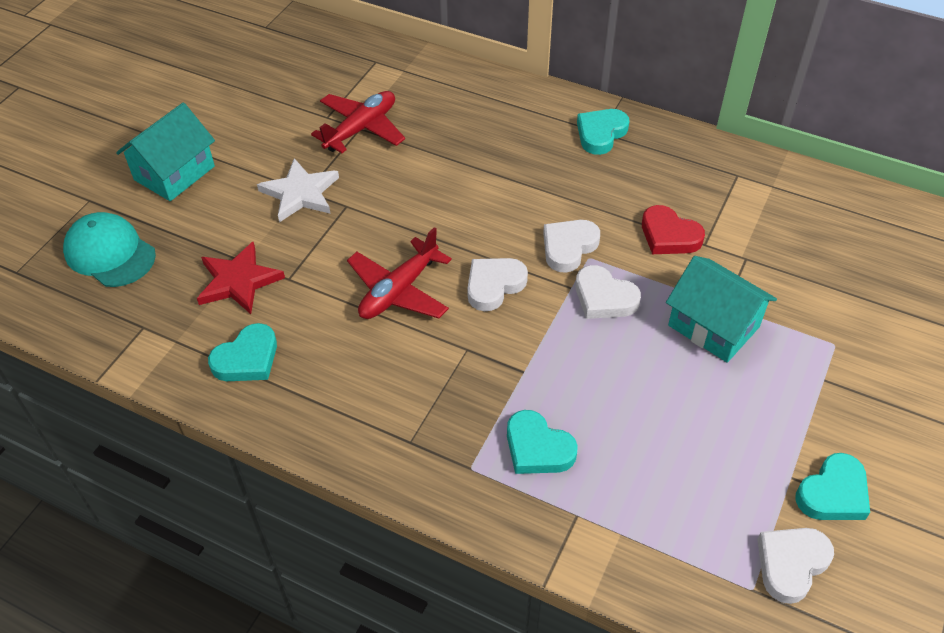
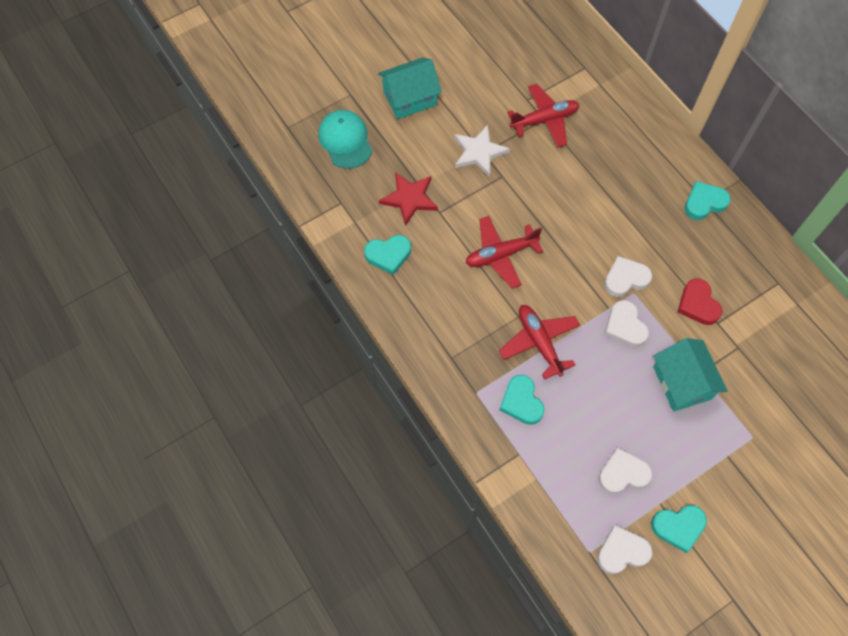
camera: 30 degrees right, 15 degrees up
white heart [467,258,528,311] -> white heart moved to [598,448,652,494]
none -> red plane [499,305,580,380]

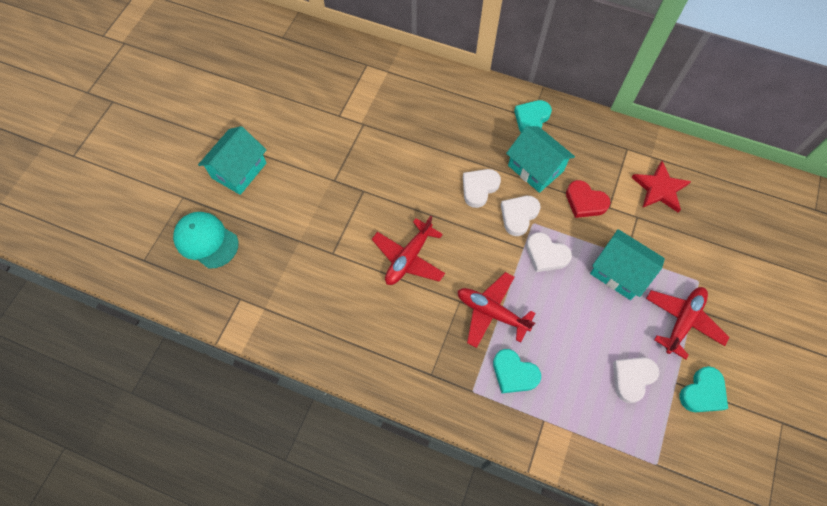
camera: 35 degrees left, 0 degrees up
turquoise heart [364,235,411,275] -> none
red star [379,172,438,226] -> red star moved to [631,161,691,212]
white star [454,125,510,177] -> none
red plane [507,84,579,147] -> red plane moved to [646,287,729,360]
white heart [597,525,653,574] -> white heart moved to [463,169,501,208]
none -> turquoise house [506,126,575,193]

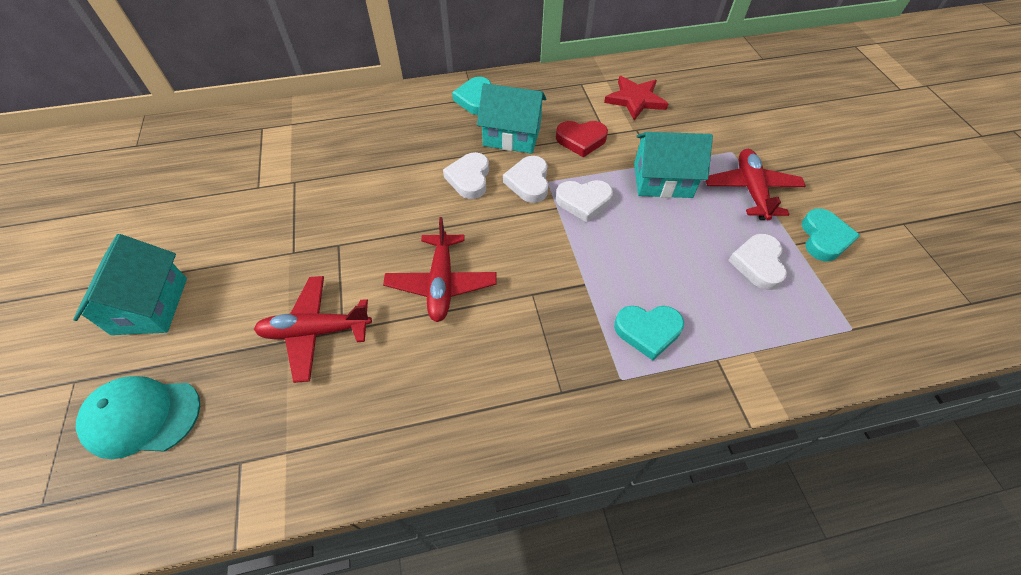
camera: 35 degrees left, 10 degrees down
red plane [458,272,536,348] -> red plane moved to [254,276,372,383]

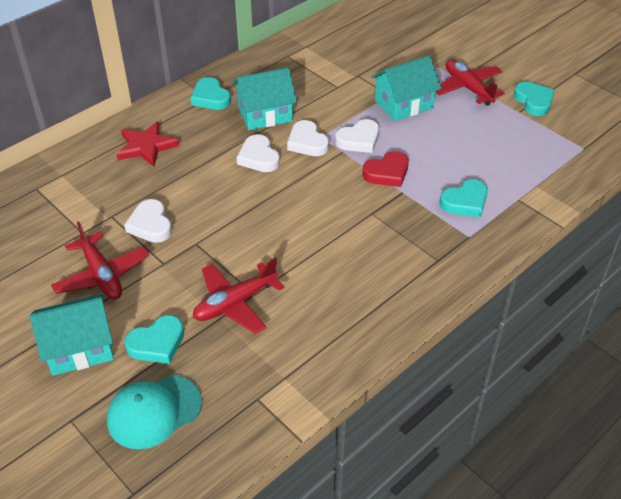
camera: 30 degrees left, 10 degrees down
turquoise house [73,234,187,335] -> turquoise house turned 75 degrees counterclockwise [30,294,114,376]
red plane [383,217,497,322] -> red plane moved to [51,221,149,299]
red heart [556,121,608,157] -> red heart moved to [362,151,409,187]
red star [604,76,668,121] -> red star moved to [117,121,179,167]
white heart [728,234,787,290] -> white heart moved to [124,199,172,243]
none -> turquoise heart [124,315,184,364]

